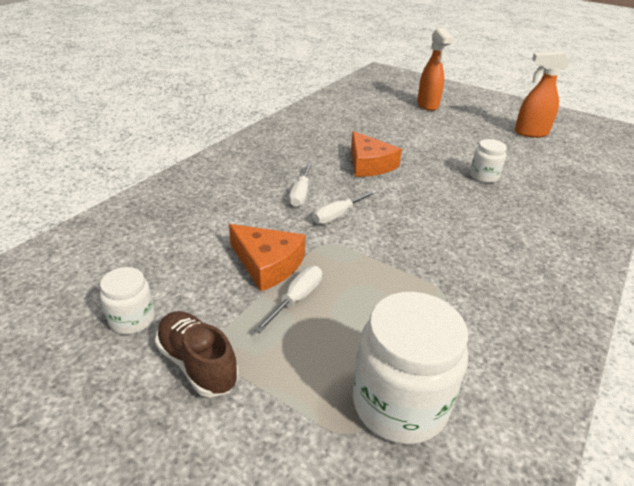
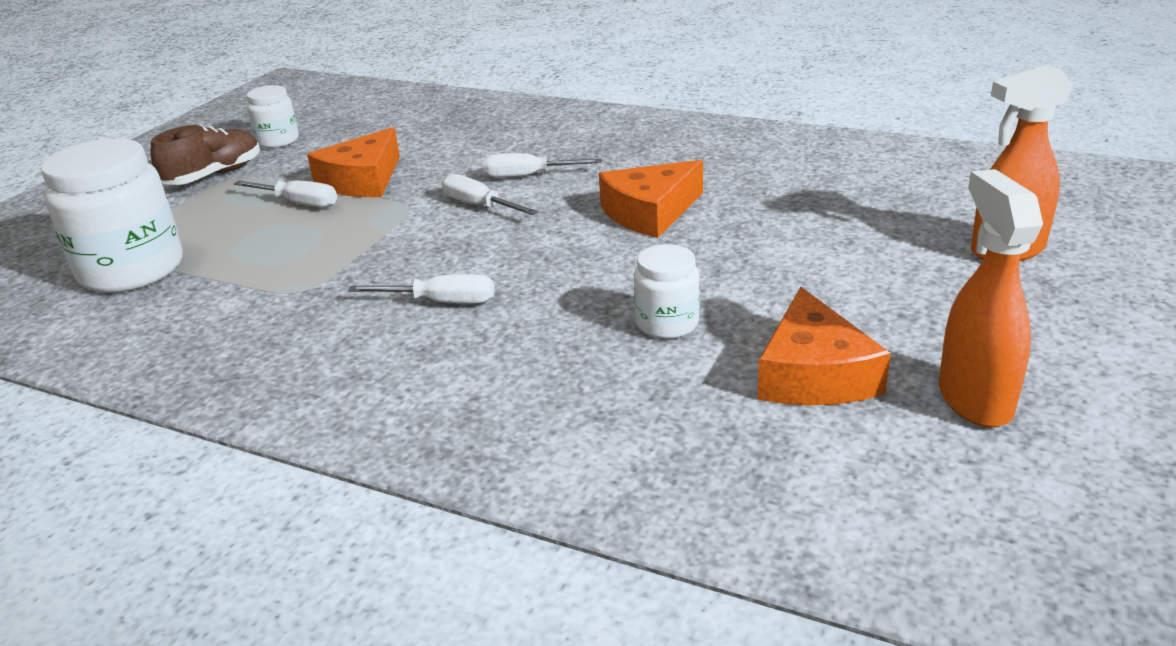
camera: 85 degrees right, 5 degrees down
none -> white screwdriver [348,274,494,304]
none -> orange cheese [757,287,891,406]

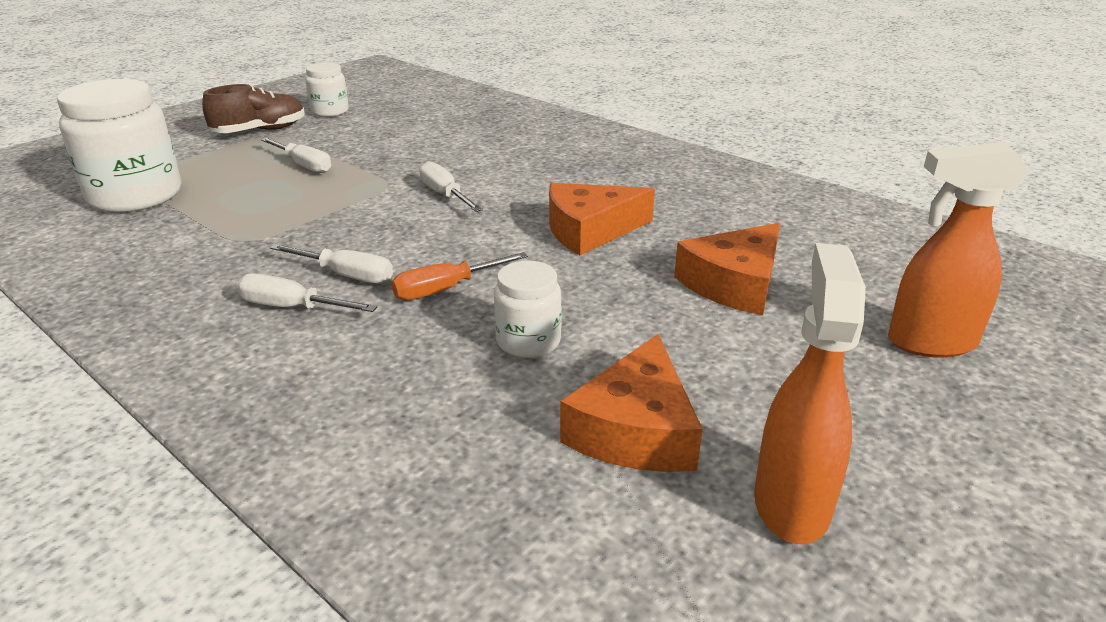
camera: 15 degrees right, 0 degrees up
orange cheese [307,127,400,197] -> orange cheese moved to [674,223,780,315]
white screwdriver [483,153,602,178] -> white screwdriver moved to [237,273,377,312]
none -> orange screwdriver [391,252,528,300]

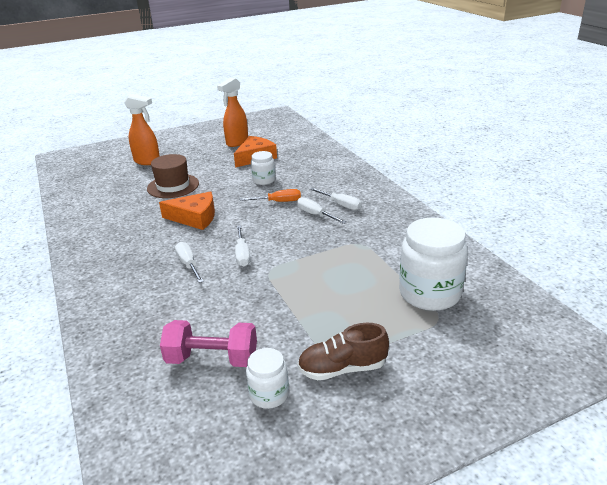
camera: 155 degrees left, 0 degrees up
white screwdriver [261,138,331,173] -> white screwdriver moved to [175,242,204,283]
orange cheese [674,223,780,315] -> brown hat [147,154,199,198]
none -> pink dumbbell [160,320,257,367]

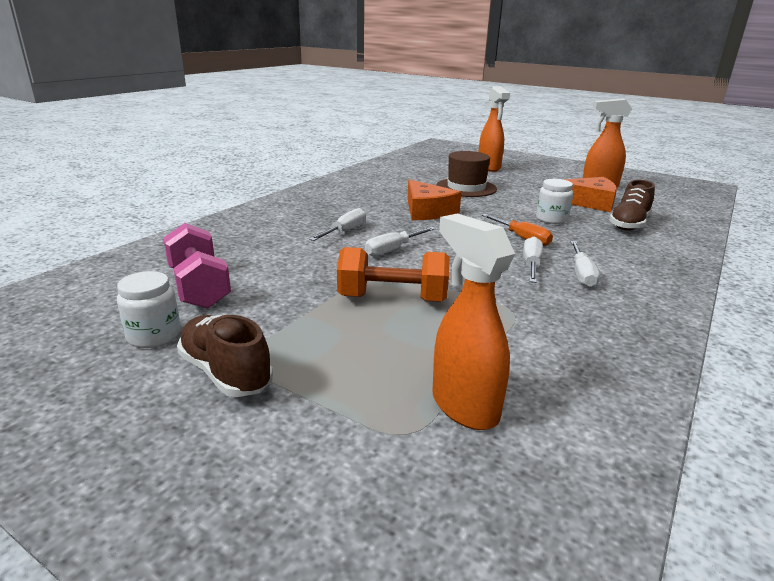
camera: 55 degrees right, 5 degrees down
white jar [399,217,468,311] -> orange spray bottle [433,214,515,430]
none -> orange dumbbell [337,247,449,302]
none -> brown shoe [609,180,655,231]

